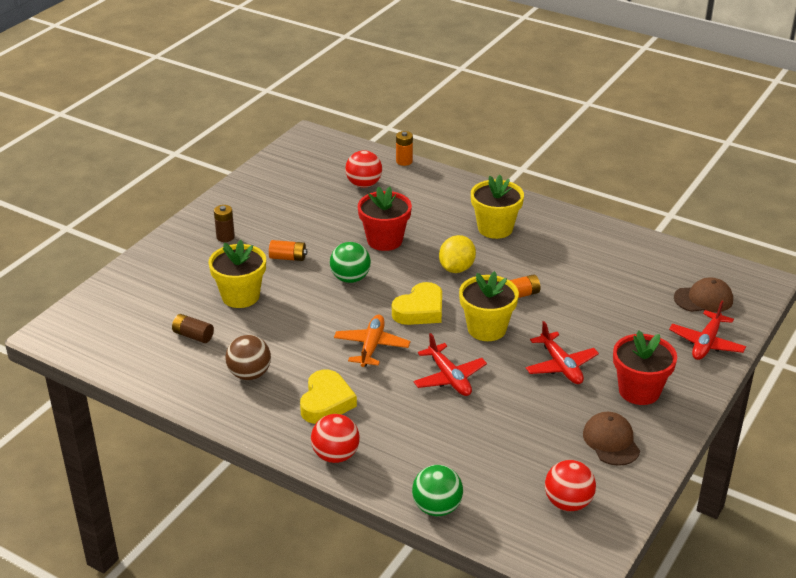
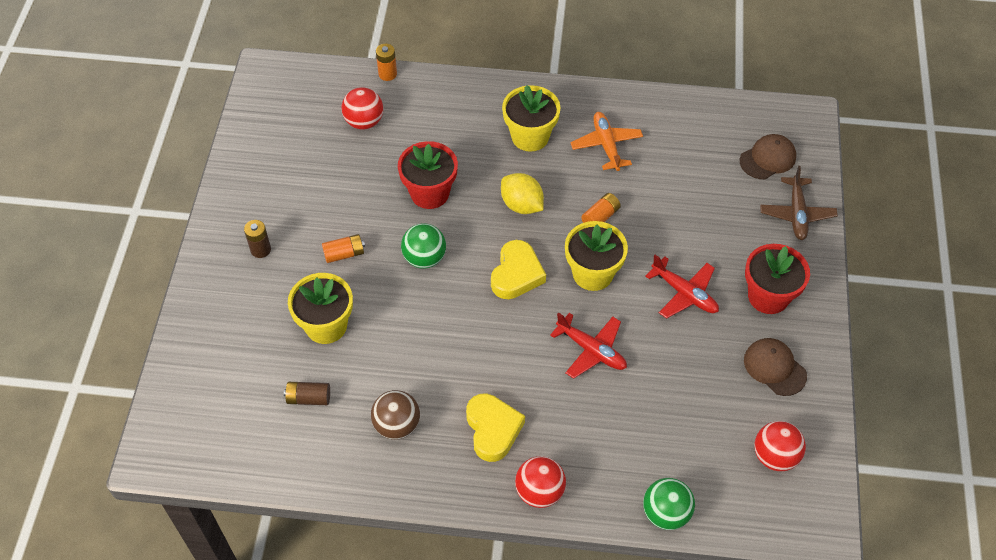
camera: 25 degrees left, 20 degrees up
orange plane [334,315,410,367] -> orange plane moved to [570,112,643,171]
yellow lemon [439,235,476,273] -> yellow lemon turned 45 degrees counterclockwise [501,173,544,214]
red plane [669,301,746,360] -> brown plane [760,166,838,240]

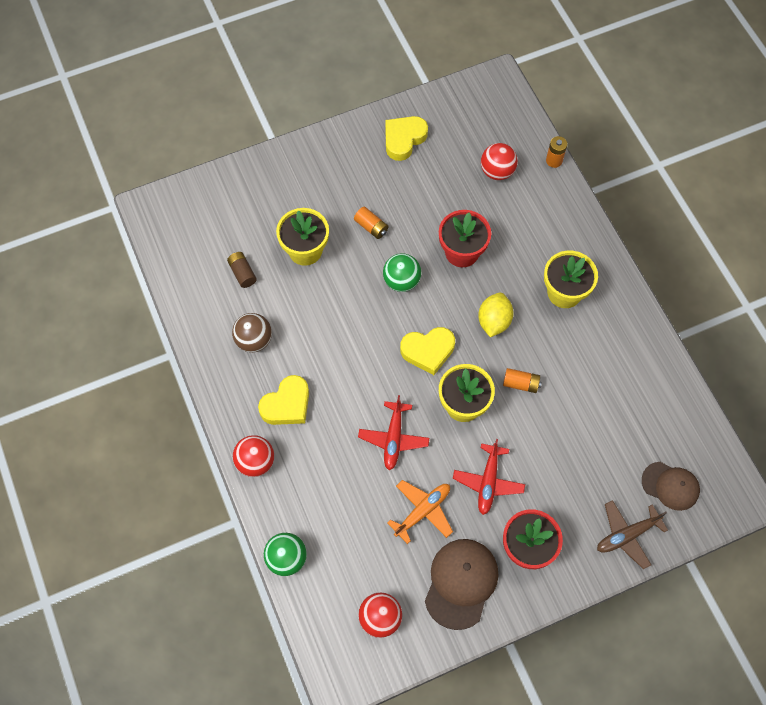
camera: 60 degrees right, 10 degrees up
brown battery [244,220,271,258] -> none
orange plane [570,112,643,171] -> orange plane moved to [387,480,453,544]
brown cap [744,338,807,396] -> brown cap [425,539,499,630], size x1.50
none -> yellow heart [385,116,428,161]

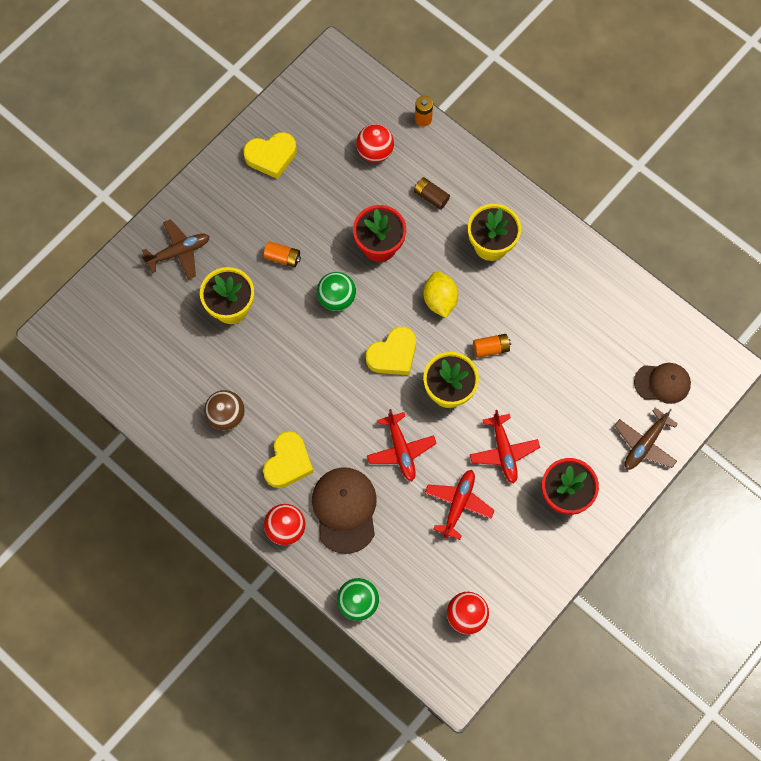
camera: 25 degrees left, 5 degrees up
brown battery [227,252,257,288] -> brown battery moved to [414,177,450,210]
yellow heart [385,116,428,161] -> yellow heart turned 120 degrees counterclockwise [243,132,297,179]
orange plane [387,480,453,544] -> red plane [425,470,495,540]
brown cap [425,539,499,630] -> brown cap moved to [312,467,377,554]
none -> brown plane [142,219,210,279]

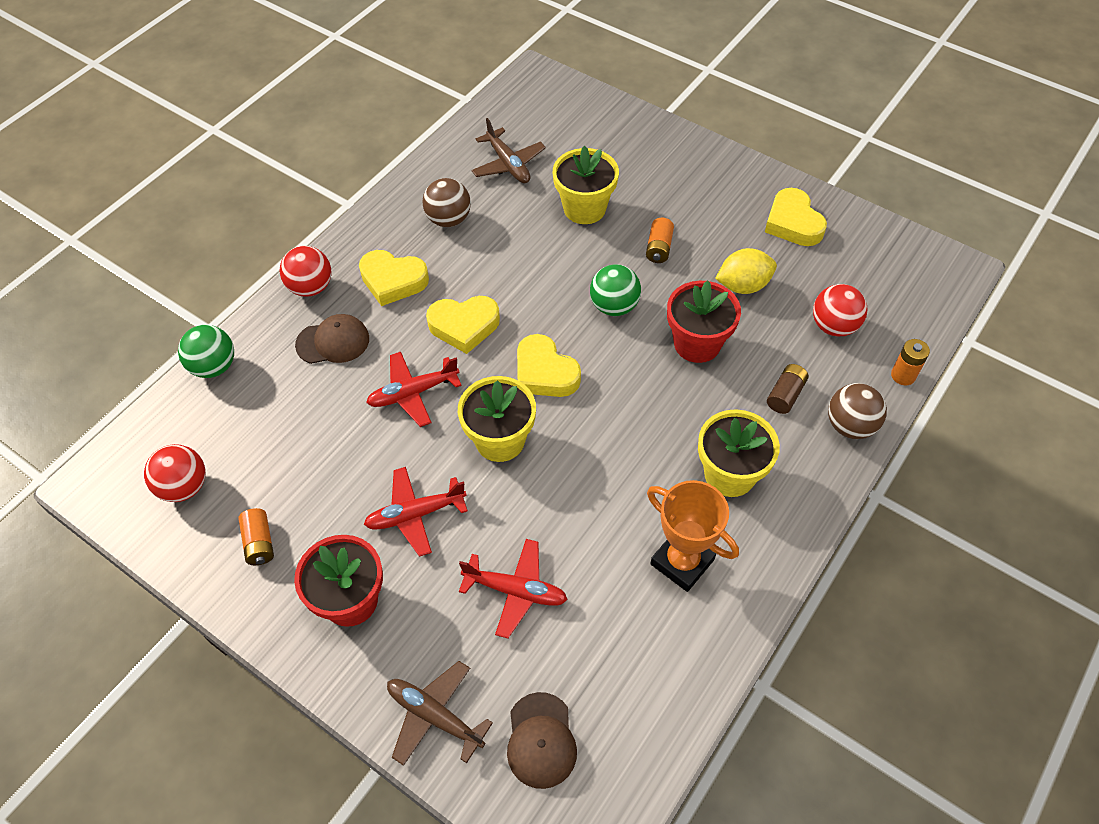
camera: 85 degrees right, 15 degrees down
brown plane [142,219,210,279] -> brown plane moved to [471,118,546,183]
brown cap [312,467,377,554] -> brown cap [295,314,369,364], size x0.67
yellow lemon [423,271,458,318] -> yellow lemon moved to [715,248,777,294]
red plane [425,470,495,540] -> red plane moved to [459,539,568,638]
orange battery [473,334,511,358] -> orange battery moved to [238,508,274,565]
none -> yellow heart [426,296,500,354]
none -> orange trophy [647,480,739,592]
none -> brown ball [828,383,887,439]

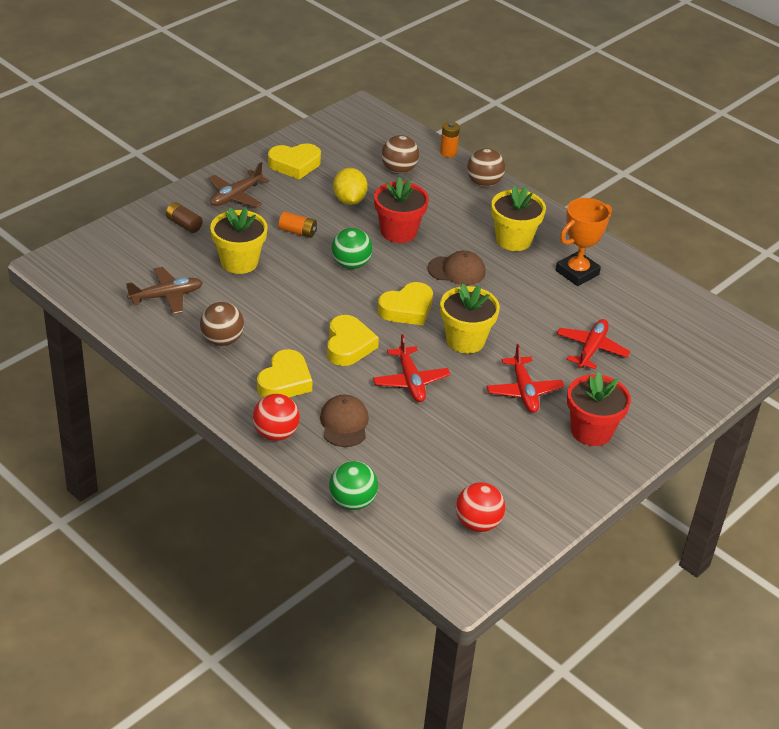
camera: 85 degrees left, 15 degrees down
orange battery [238,508,274,565] -> none
brown plane [387,661,493,766] -> brown plane moved to [209,162,270,208]
brown cap [507,692,577,789] -> brown cap moved to [428,251,486,285]
brown battery [767,364,809,414] -> brown battery moved to [166,202,203,233]
red ball [813,284,867,337] -> brown ball [382,135,419,174]

